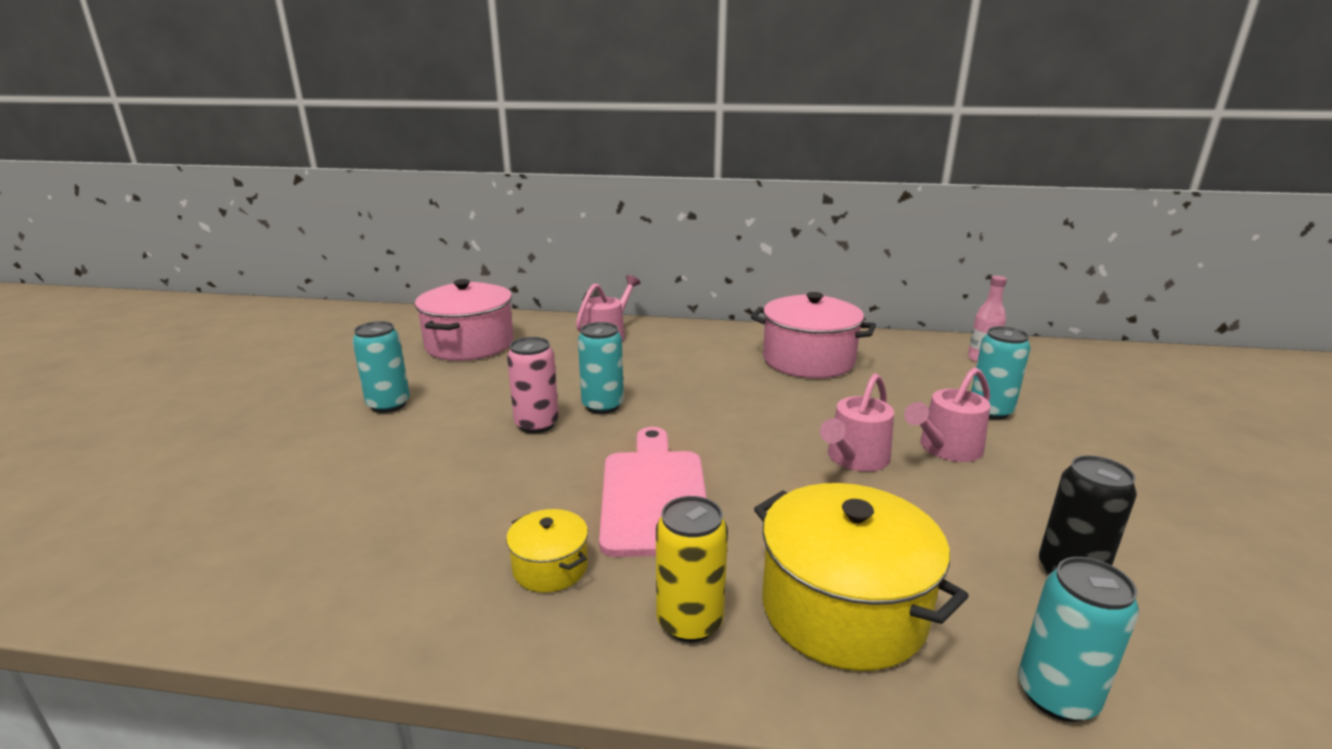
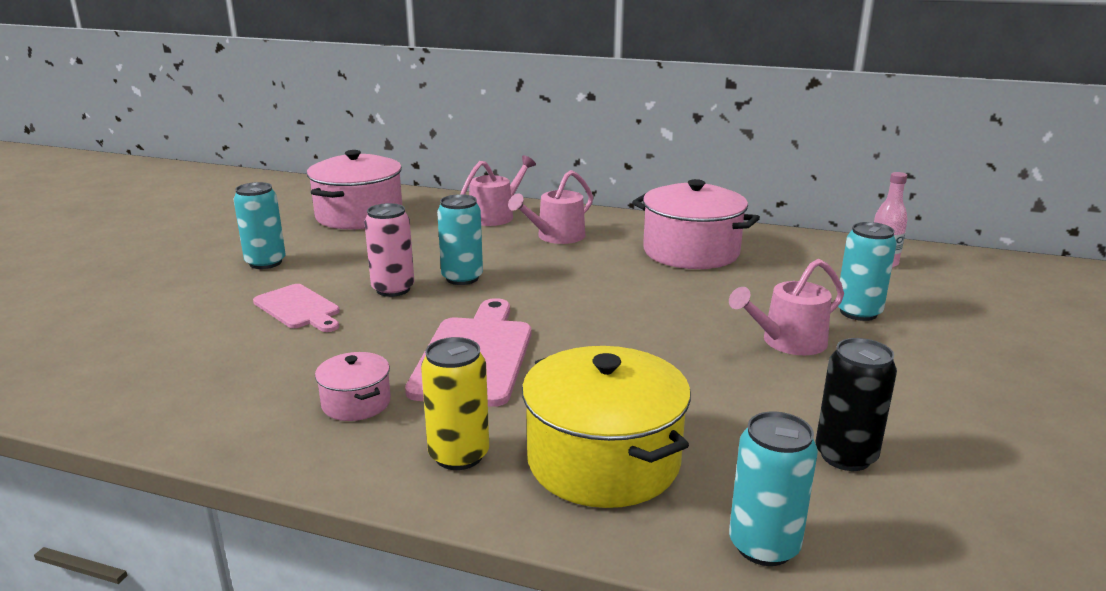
camera: 10 degrees right, 0 degrees up
yellow pot [506,509,588,593] -> pink pot [315,352,391,421]
pink watering can [820,373,894,472] -> pink watering can moved to [508,170,593,244]
none -> pink cutting board [253,284,340,332]

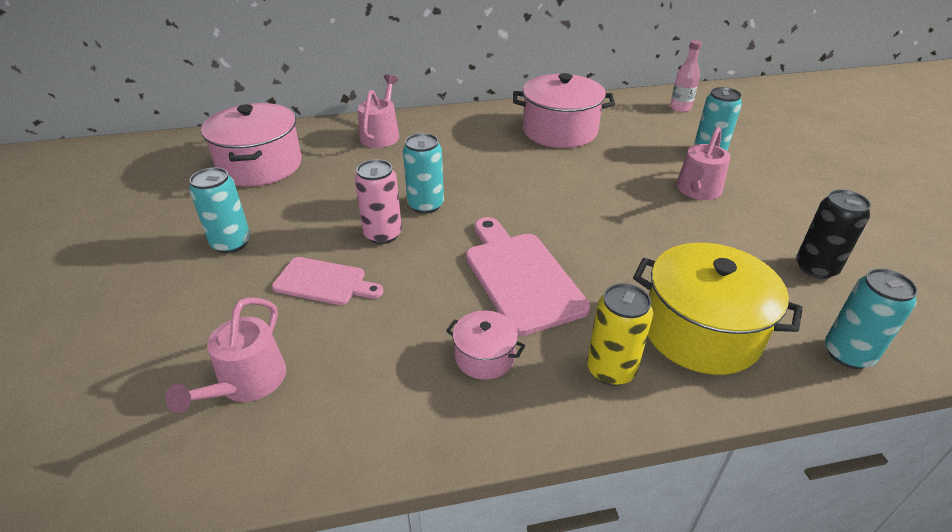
camera: 30 degrees left, 15 degrees up
pink watering can [508,170,593,244] -> pink watering can moved to [165,297,286,413]

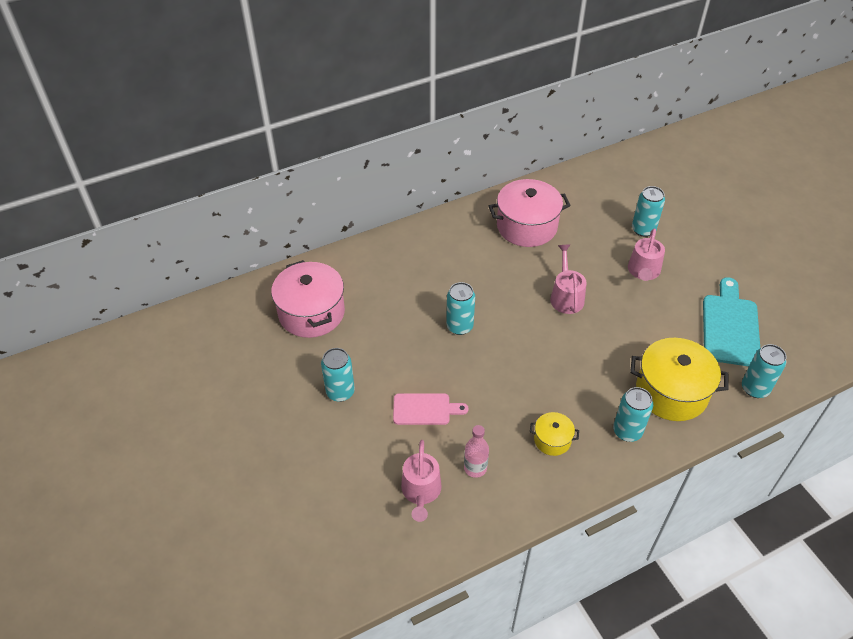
camera: 15 degrees left, 10 degrees up
pink can [355,159,402,244] -> none
pink watering can [358,75,399,148] -> pink watering can moved to [550,245,587,314]
pink pot [446,311,525,380] -> yellow pot [530,412,579,456]
pink cutting board [466,217,590,336] -> none
yellow can [587,283,653,386] -> turquoise can [613,387,653,442]
pink bottle [670,40,702,112] -> pink bottle moved to [464,425,489,478]
black can [796,190,871,279] -> turquoise cutting board [703,277,760,366]

